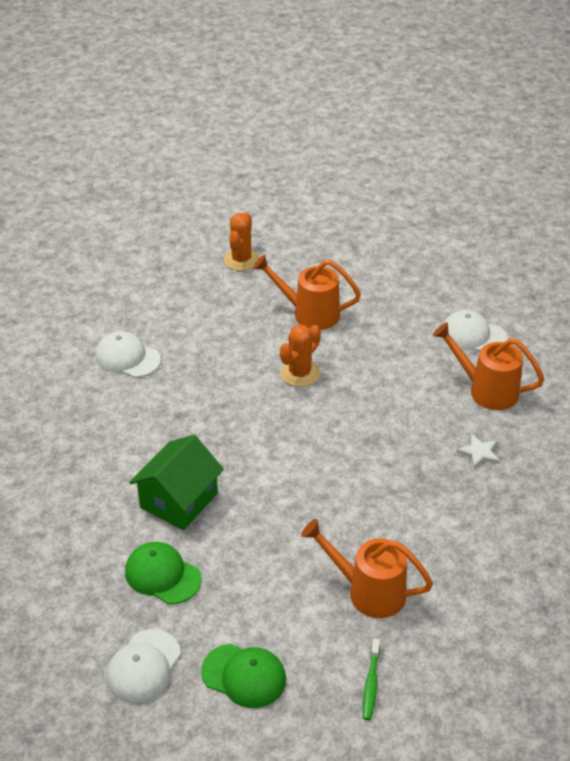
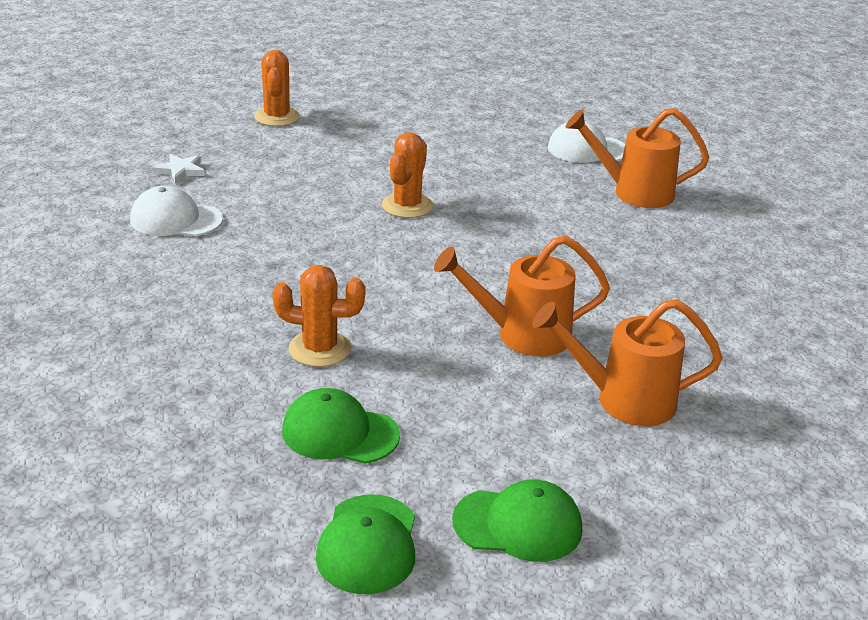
camera: 20 degrees left, 10 degrees down
white cap [106,629,181,704] -> green cap [316,495,415,594]
green house [129,435,224,530] -> orange cactus [273,265,366,367]
orange watering can [253,255,361,330] -> orange watering can moved to [434,236,610,357]
green toothbrush [363,639,380,720] -> none
white star [456,434,500,469] -> white star moved to [153,154,205,183]

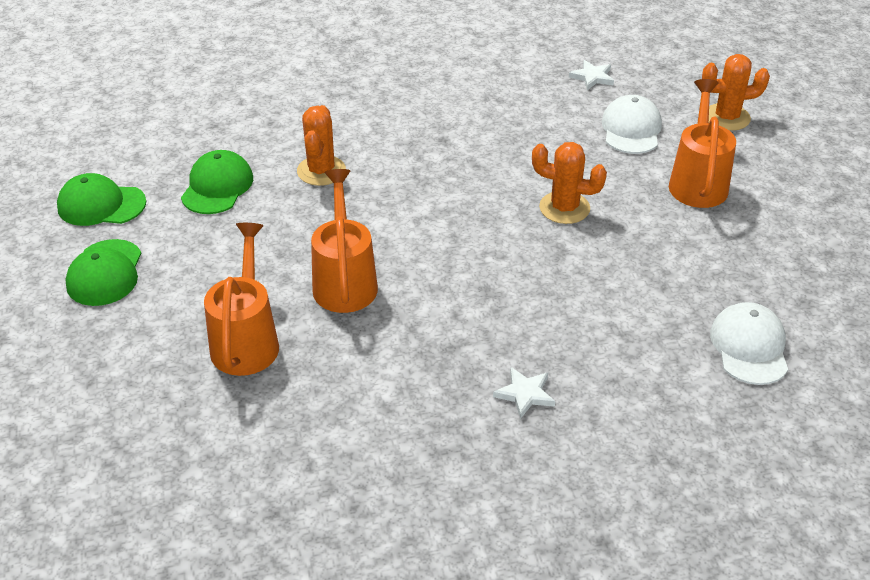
camera: 90 degrees right, 10 degrees up
white cap [130,186,223,237] -> white cap moved to [601,95,662,154]
orange watering can [566,108,709,208] -> orange watering can moved to [669,79,736,208]
none -> white star [493,367,555,419]

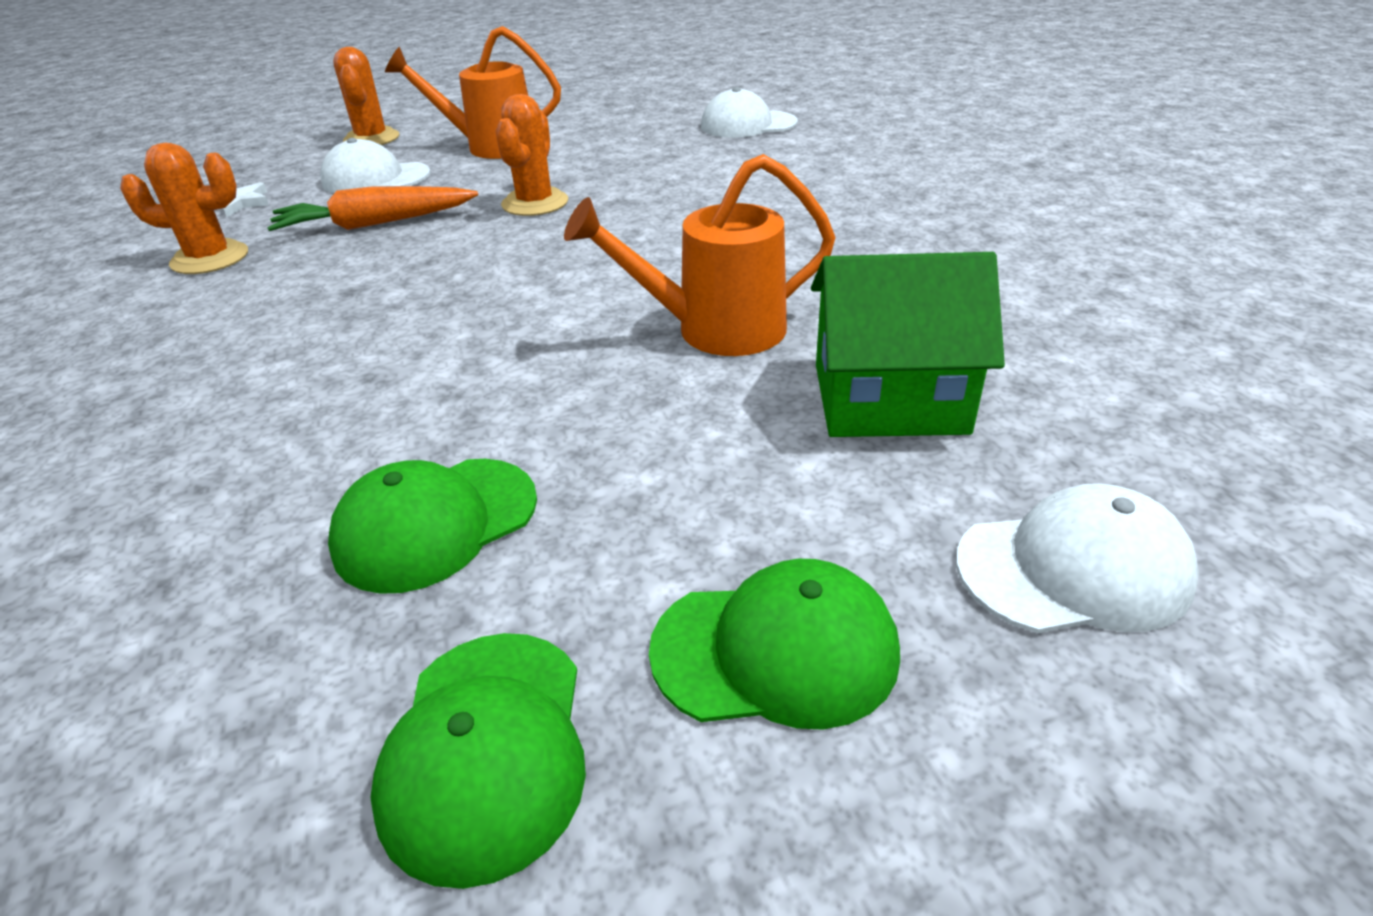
camera: 95 degrees left, 5 degrees down
green cap [181,150,253,214] -> green cap turned 45 degrees counterclockwise [328,459,537,594]
orange watering can [204,223,279,376] -> green house [811,252,1005,437]
orange cactus [297,105,346,186] -> orange cactus moved to [120,143,248,274]
white star [493,367,555,419] -> none
none -> orange carrot [267,186,478,231]
none -> white cap [956,483,1199,633]

